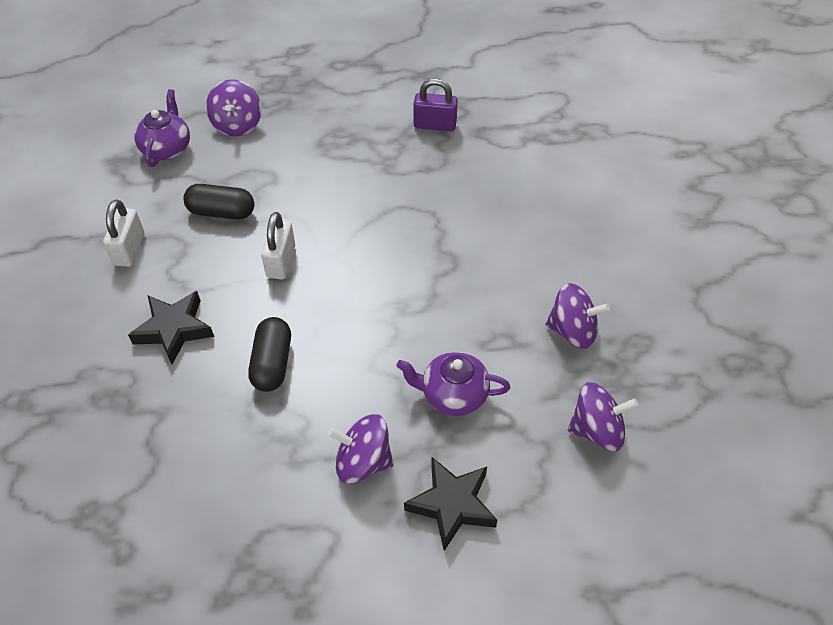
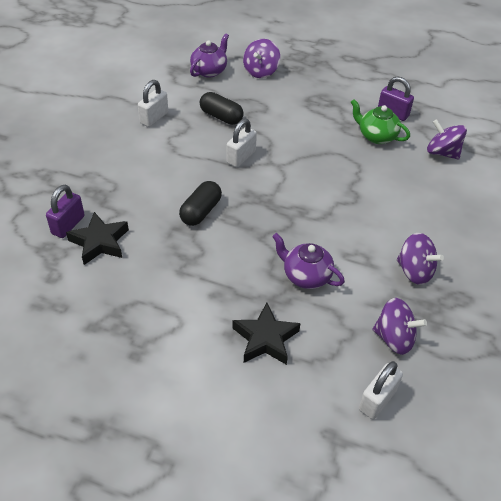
camera: 25 degrees right, 5 degrees down
black star [128,291,214,364] -> black star moved to [66,212,129,265]
purple spinning top [328,414,393,484] -> purple spinning top moved to [427,119,467,160]
none -> purple padlock [46,185,85,238]
none -> green teapot [351,99,410,144]
none -> white padlock [359,361,403,419]

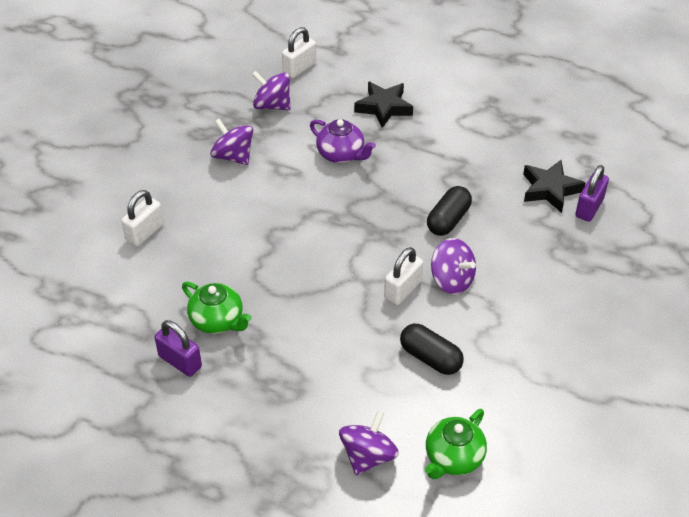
camera: 175 degrees left, 0 degrees up
white padlock [138,80,168,127] -> white padlock moved to [121,190,164,246]
purple teapot [190,33,229,78] -> green teapot [425,409,487,479]
purple spinning top [427,119,467,160] -> purple spinning top moved to [431,238,476,294]

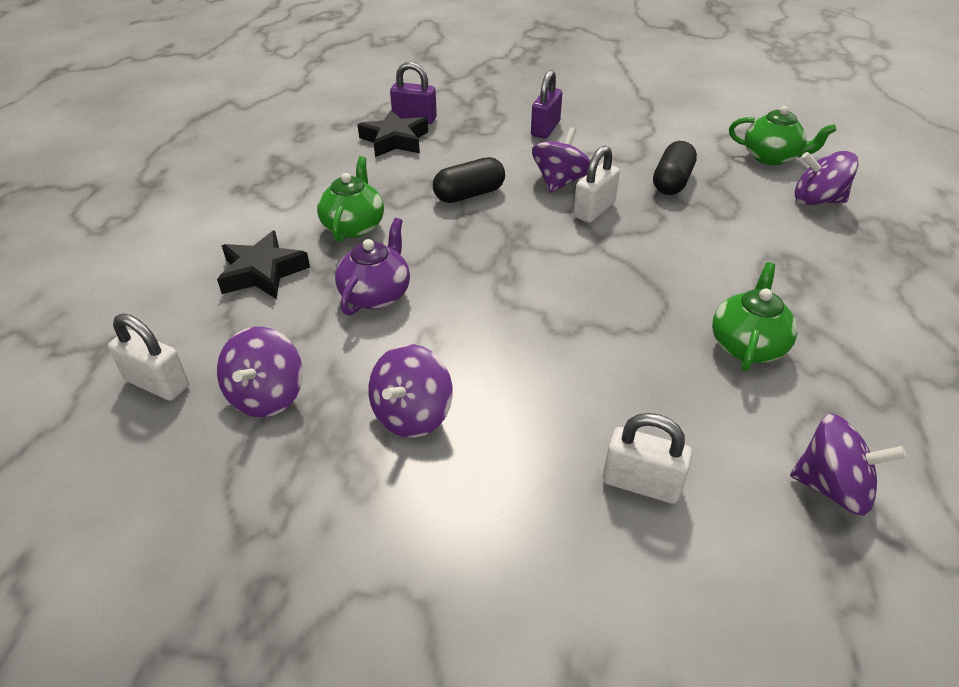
camera: 105 degrees left, 5 degrees down
purple padlock [154,320,202,377] -> purple padlock moved to [531,70,562,138]
white padlock [384,247,423,305] -> white padlock turned 75 degrees counterclockwise [573,146,620,223]
black capsule [427,186,472,236] -> black capsule turned 45 degrees counterclockwise [433,157,505,203]
none -> green teapot [317,156,384,242]
none -> purple spinning top [790,414,907,516]

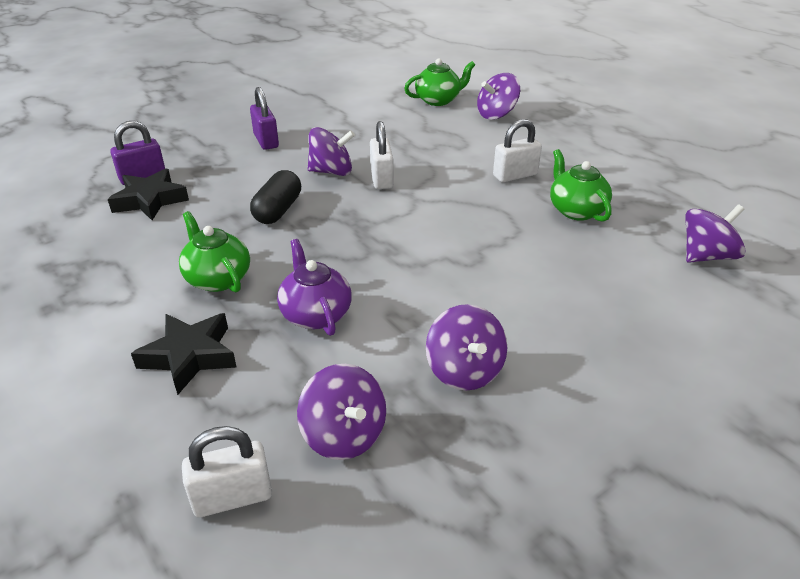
camera: 45 degrees left, 5 degrees down
purple spinning top [532,127,590,193] -> purple spinning top turned 105 degrees clockwise [308,127,355,176]
white padlock [603,413,692,504] -> white padlock moved to [493,119,542,182]
black capsule [653,141,697,195] -> none

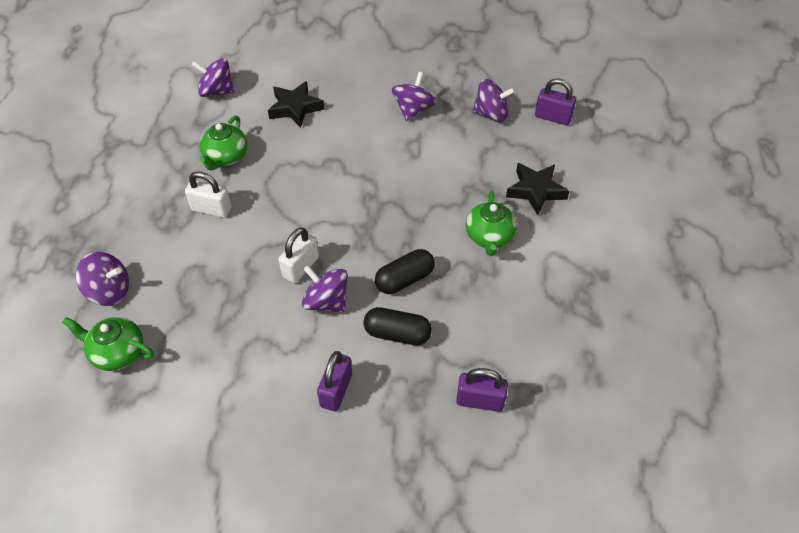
camera: 140 degrees left, 15 degrees up
black star [108,169,189,220] -> black star moved to [268,81,325,128]
white padlock [182,426,272,517] -> purple padlock [535,78,576,125]
purple teapot [277,239,352,336] -> none
purple spinning top [297,364,386,460] -> purple spinning top turned 90 degrees clockwise [472,79,515,123]
none -> black capsule [363,307,432,345]

